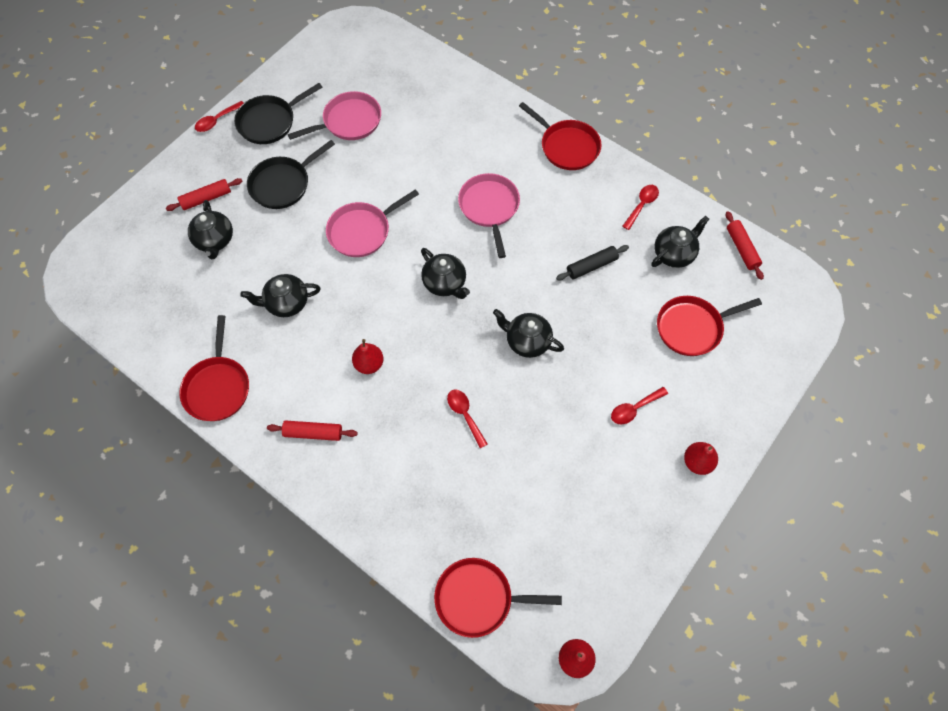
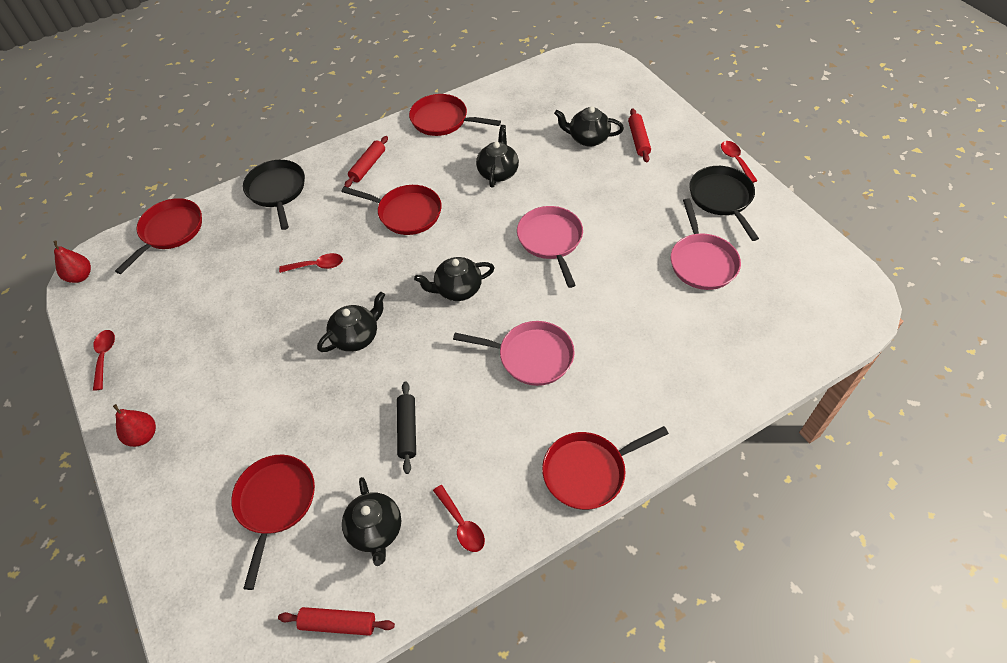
camera: 115 degrees right, 10 degrees down
black pan [247,140,335,209] -> black pan moved to [243,160,305,230]
red pear [352,339,384,374] -> red pan [341,185,442,235]
red spoon [611,387,668,425] -> red spoon moved to [93,330,115,391]

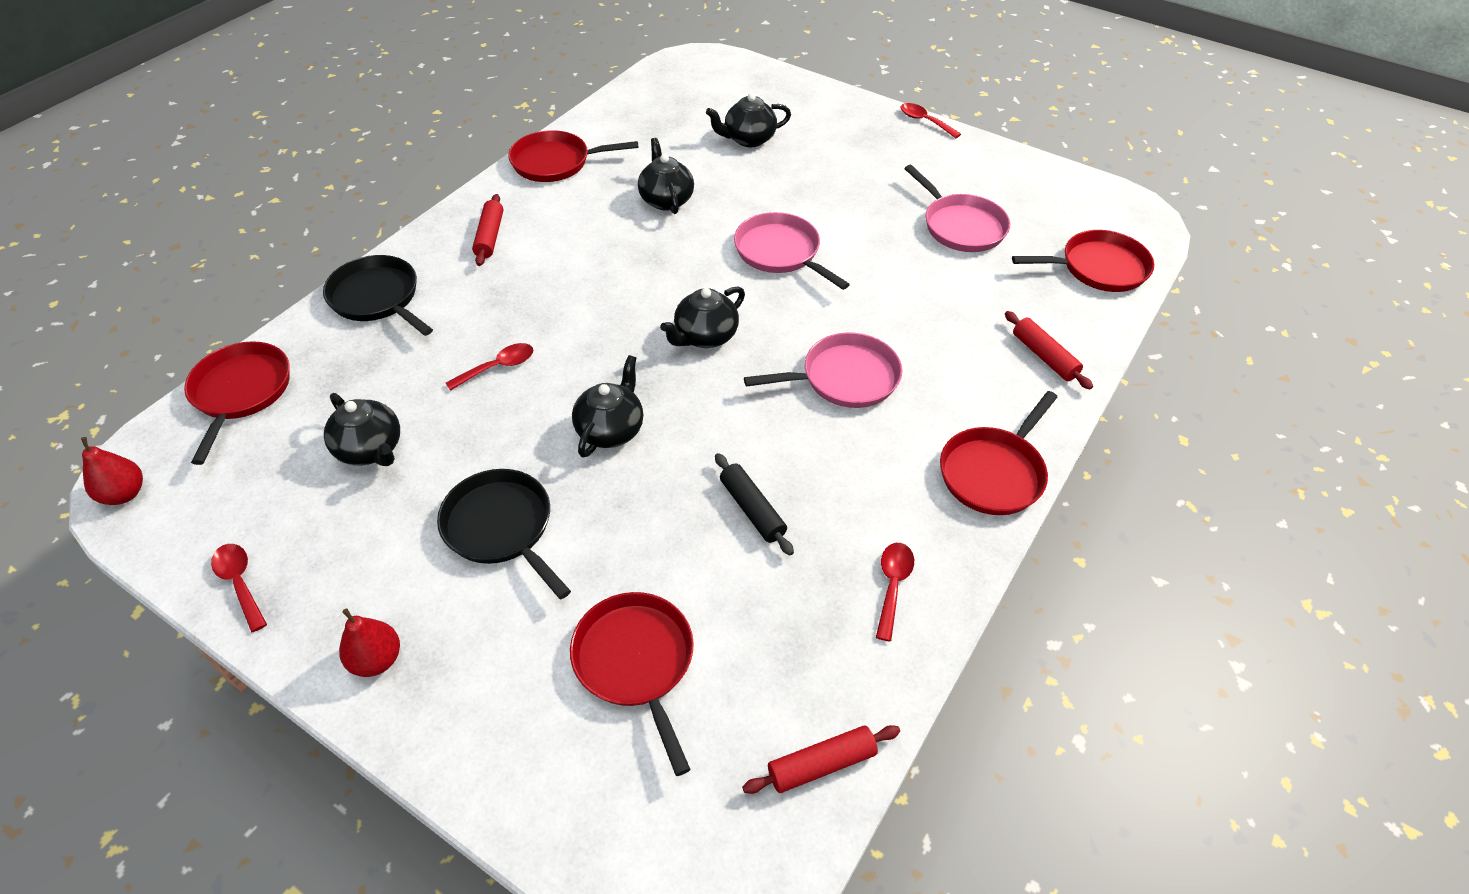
camera: 30 degrees left, 5 degrees down
red pan [341,185,442,235] -> red pan moved to [1012,230,1154,292]
black teapot [342,477,401,566] -> black teapot moved to [324,393,400,466]
red spoon [433,485,485,552] -> red spoon turned 105 degrees counterclockwise [876,543,914,641]
red rolling pin [628,108,651,163] -> red rolling pin moved to [1005,311,1093,390]
black pan [689,166,759,241] -> black pan moved to [437,469,571,599]

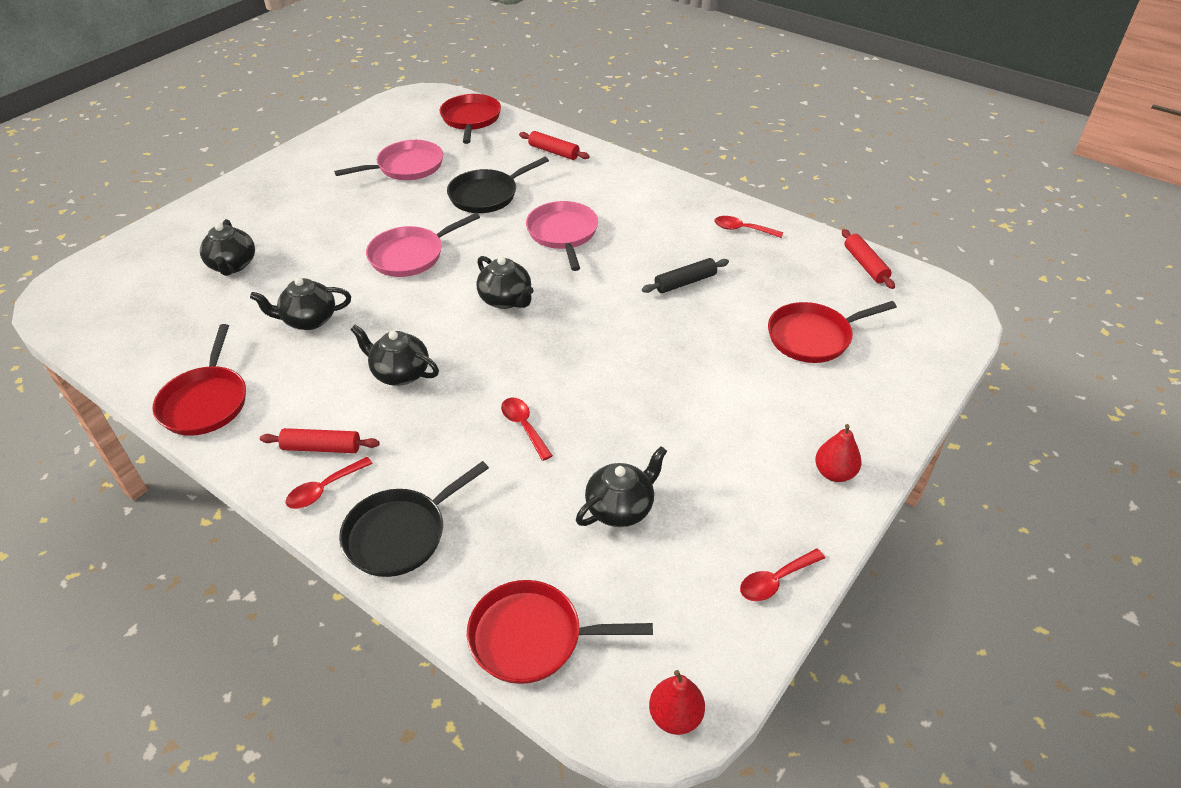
camera: 85 degrees left, 5 degrees down
black pan [437,469,571,599] -> black pan moved to [447,157,549,213]
black teapot [572,355,643,457] -> black teapot moved to [350,325,439,386]
red spoon [901,103,961,138] -> red spoon moved to [285,457,373,509]
red pan [940,391,1057,515] -> none
red rolling pin [1005,311,1093,390] -> red rolling pin turned 60 degrees clockwise [519,131,590,160]

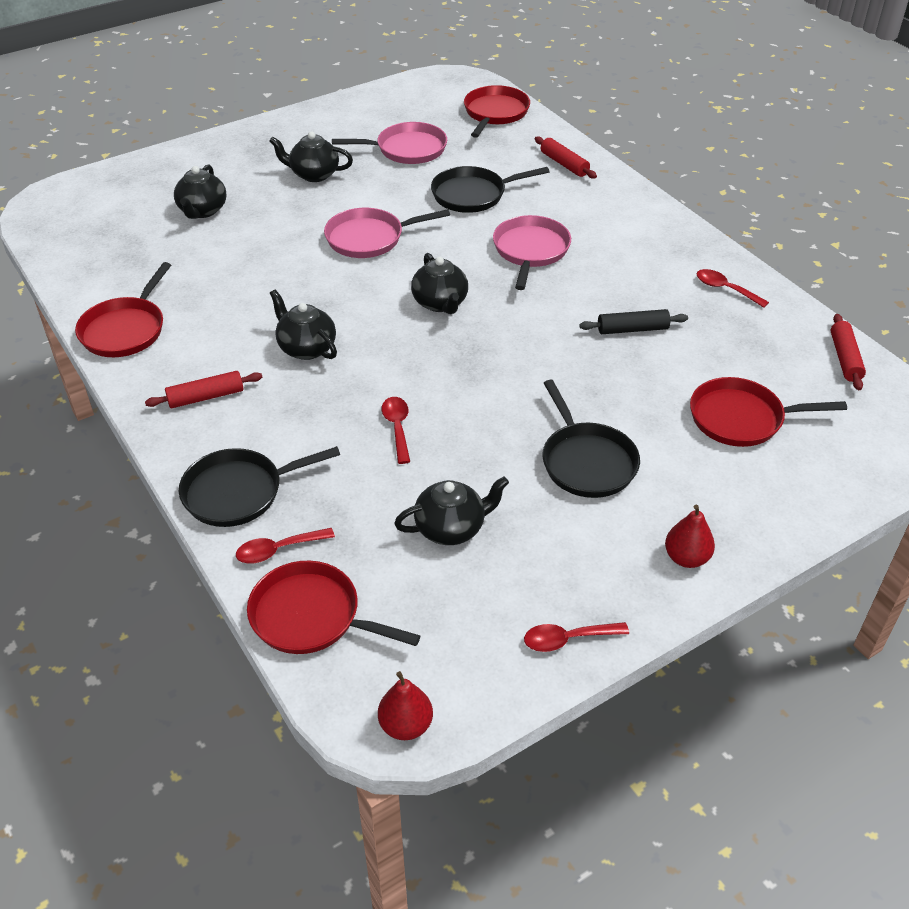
camera: 20 degrees right, 0 degrees up
black teapot [250,277,351,330] -> black teapot moved to [269,132,353,182]
red rolling pin [260,428,380,453] -> red rolling pin turned 45 degrees counterclockwise [145,371,262,408]
red spoon [285,457,373,509] -> red spoon moved to [236,528,335,563]
none -> black pan [542,380,640,498]

